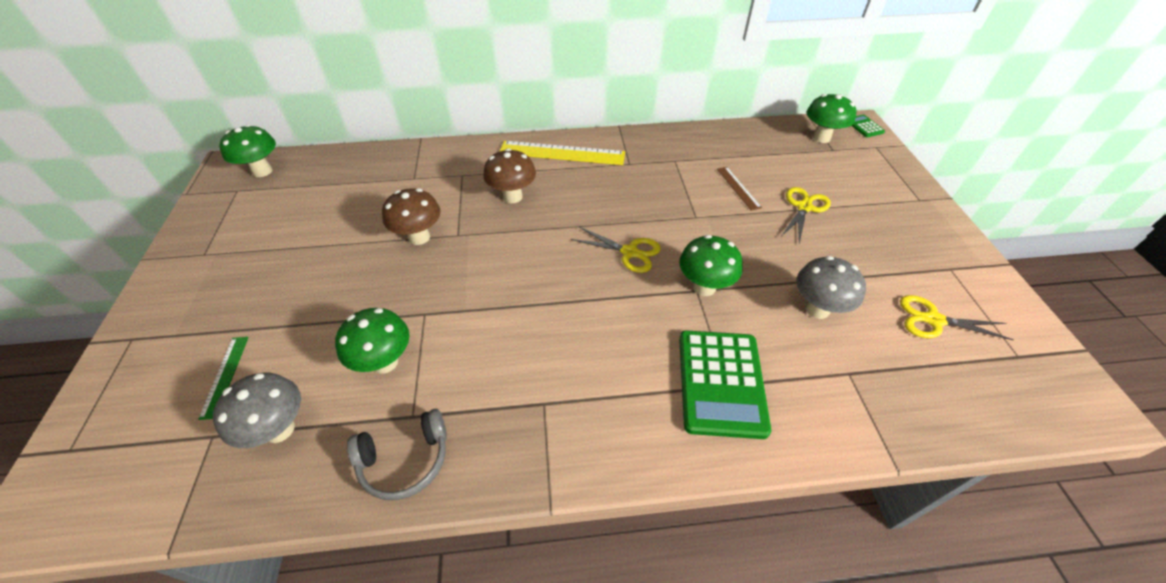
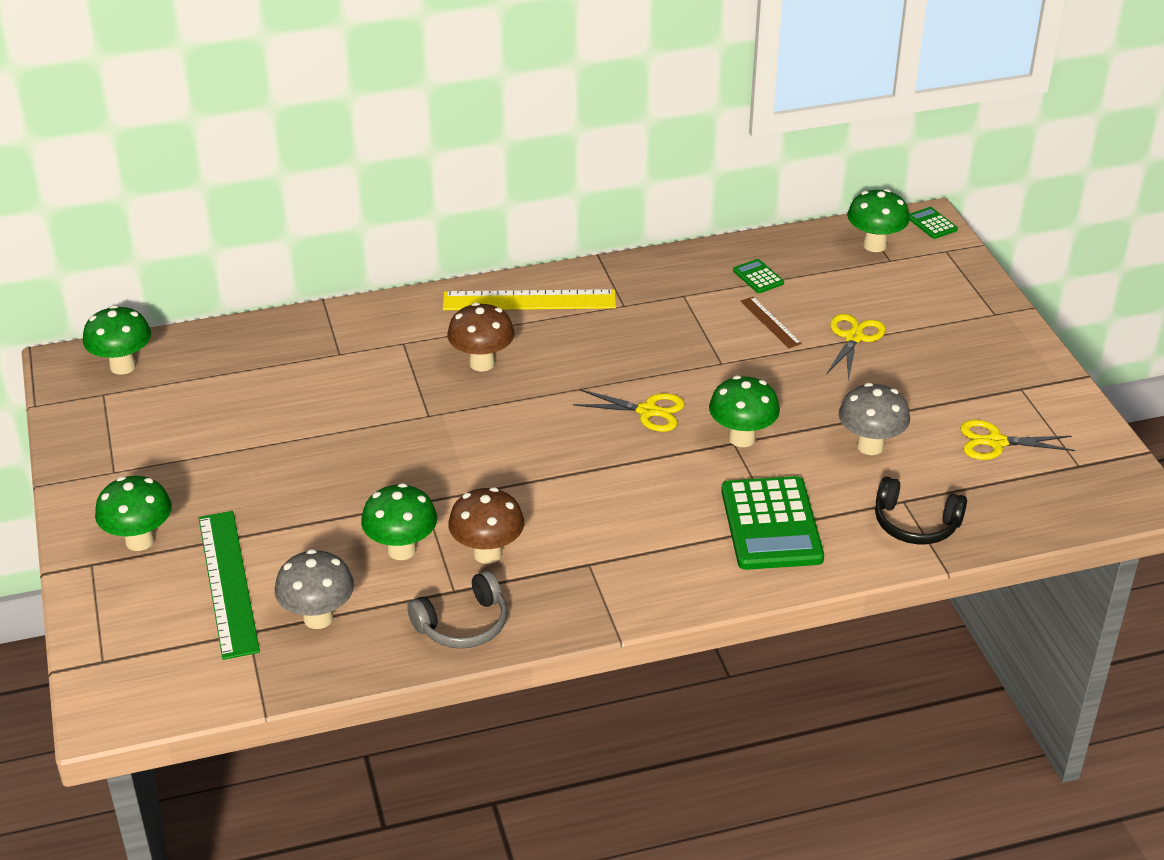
camera: 10 degrees left, 10 degrees down
green ruler [198,337,249,420] -> green ruler [199,511,260,660], size x1.96
brown mushroom [382,188,441,245] -> brown mushroom moved to [448,487,524,564]
none -> green mushroom [95,476,172,551]
none -> green calculator [733,259,784,293]
none -> black headphones [875,477,967,544]

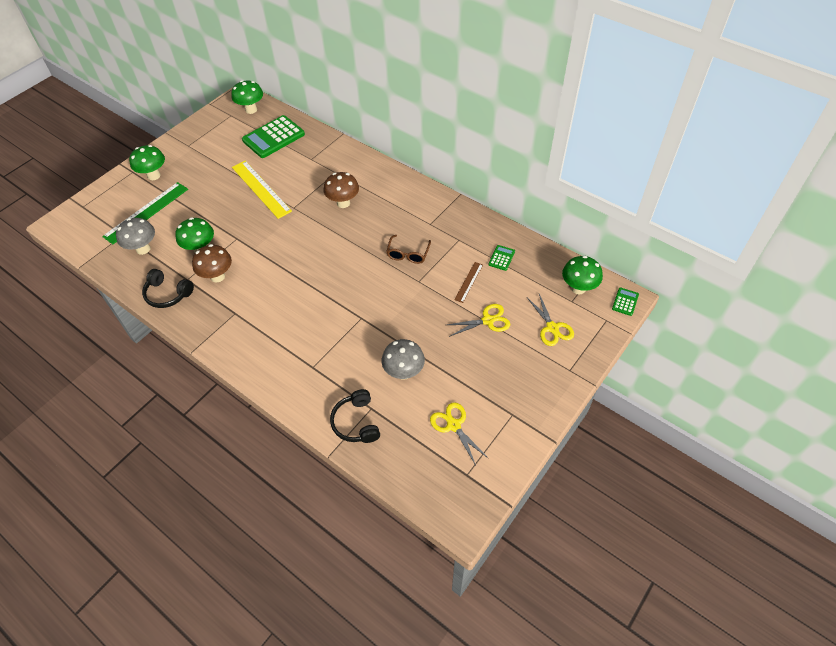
camera: 55 degrees right, 15 degrees up
grey headphones [407,571,508,649] -> black headphones [142,269,194,308]
yellow ruler [443,289,616,310] -> yellow ruler moved to [232,161,292,219]
yellow scissors [573,389,685,432] -> yellow scissors moved to [527,294,574,346]
green mushroom [709,376,780,447] -> none
green calculator [721,476,824,570] -> green calculator moved to [242,115,305,158]
none -> brown glasses [386,235,431,264]

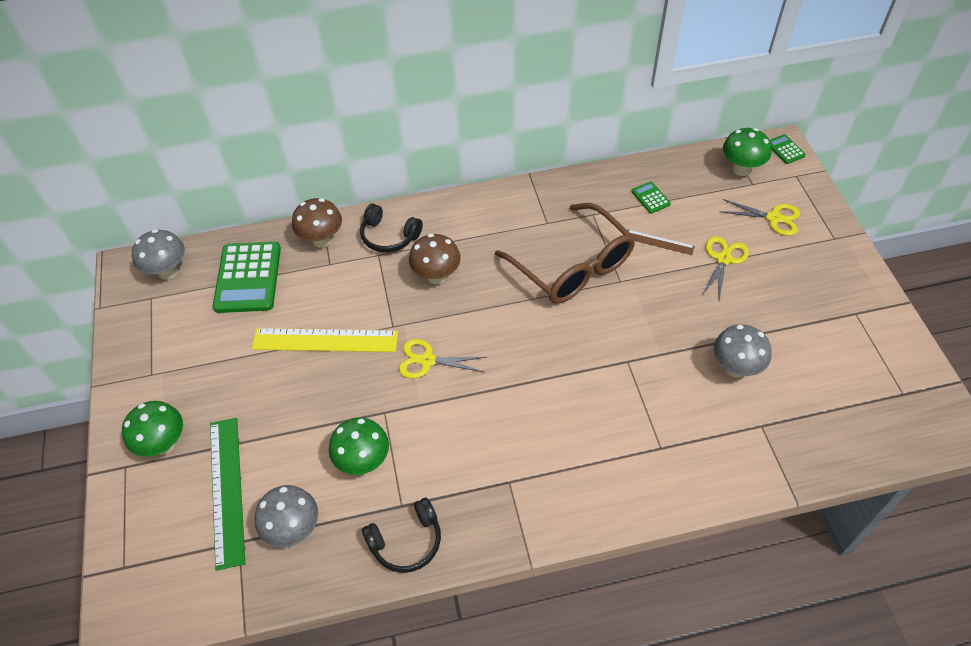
camera: 50 degrees left, 0 degrees up
brown mushroom [192,244,232,282] -> brown mushroom moved to [292,198,342,248]
green mushroom [231,80,263,114] -> grey mushroom [132,229,185,280]
black headphones [330,389,380,443] -> black headphones moved to [360,204,423,253]
brown glasses [386,235,431,264] -> brown glasses [495,203,635,304], size x2.07
yellow scissors [430,402,489,465] -> yellow scissors moved to [399,339,486,378]
brown ruler [454,262,483,303] -> brown ruler turned 45 degrees counterclockwise [627,230,695,255]

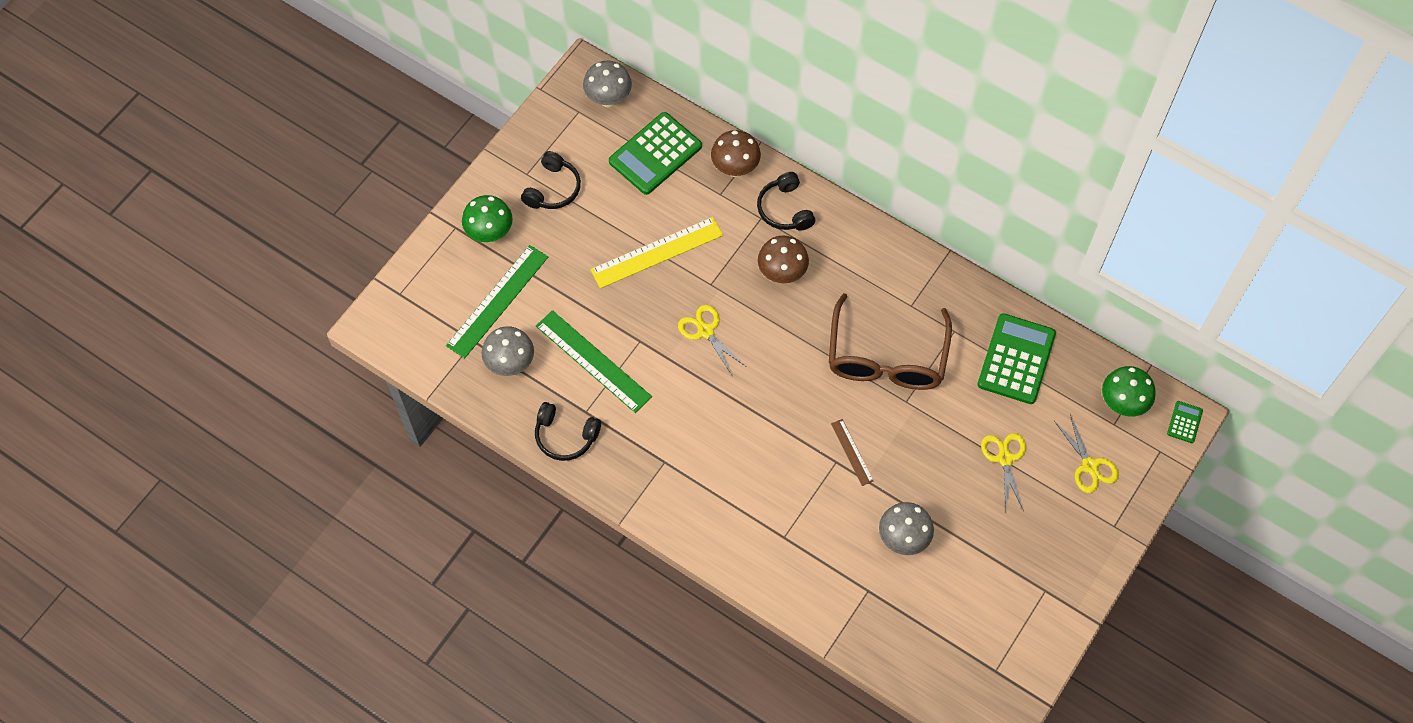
camera: 45 degrees right, 10 degrees up
yellow ruler [252,328,398,352] -> yellow ruler turned 75 degrees counterclockwise [590,217,723,288]
green mushroom [329,418,389,475] -> green ruler [536,310,652,413]
brown ruler [627,230,695,255] -> brown ruler moved to [831,419,873,486]
green calculator [631,181,671,214] -> green calculator [977,313,1056,404], size x2.21
yellow scissors [702,236,749,300] -> yellow scissors turned 75 degrees counterclockwise [981,433,1026,511]
none -> black headphones [521,151,581,209]

